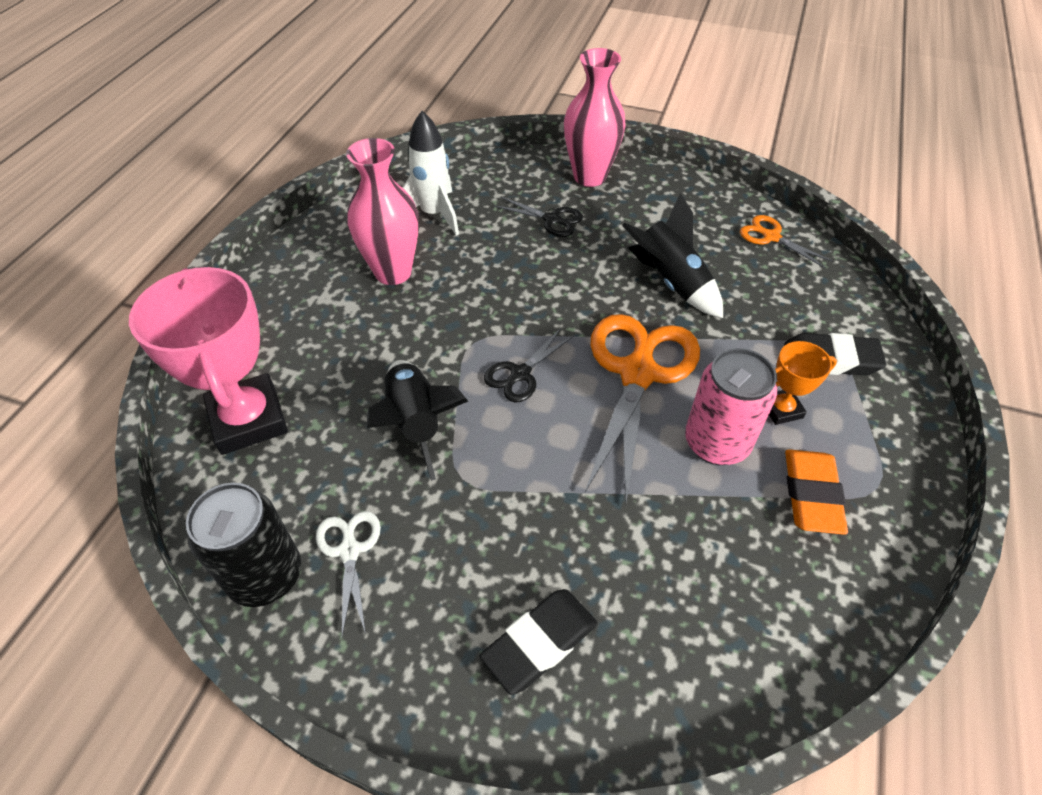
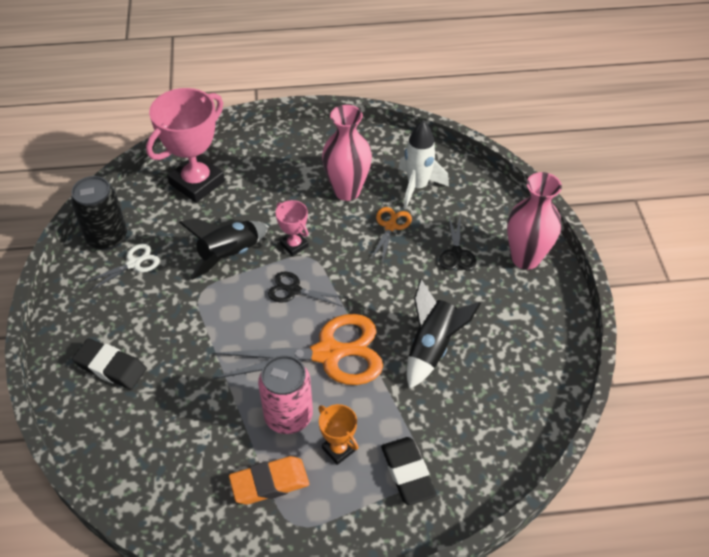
camera: 65 degrees right, 0 degrees up
orange scissors [740,215,833,269] -> orange scissors moved to [371,207,412,263]
none -> pink trophy [276,200,309,256]

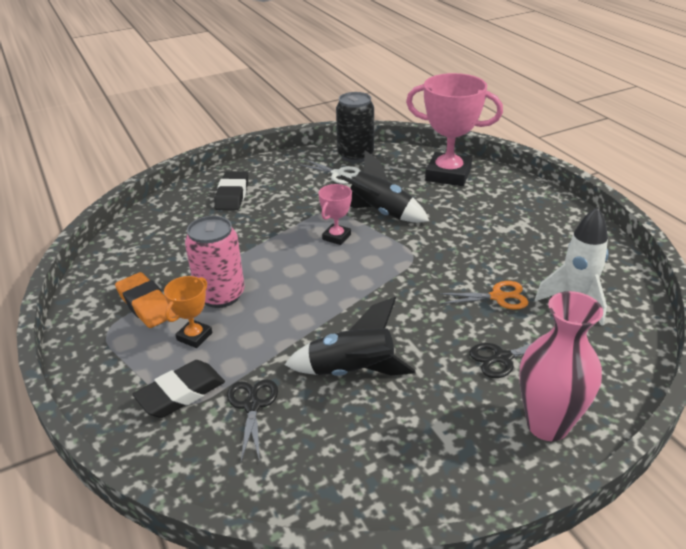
camera: 70 degrees right, 15 degrees down
orange scissors [212,314,383,385] -> none
black scissors [268,271,345,306] -> black scissors moved to [227,379,278,462]
pink trophy [276,200,309,256] -> pink trophy moved to [318,184,352,245]
pink vase [322,105,372,201] -> none

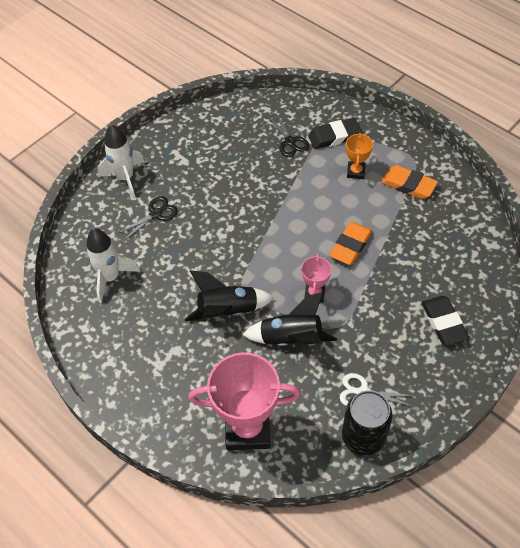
camera: 160 degrees right, 20 degrees up
black eraser [132,360,225,418] -> black eraser turned 45 degrees clockwise [308,118,362,149]
pink can [185,216,245,308] -> none
black rocket [285,297,416,376] -> black rocket moved to [185,270,274,321]
orange scissors [438,281,529,310] -> none
pink vase [519,291,603,441] -> white rocket [97,124,145,198]
none -> orange eraser [329,222,372,265]

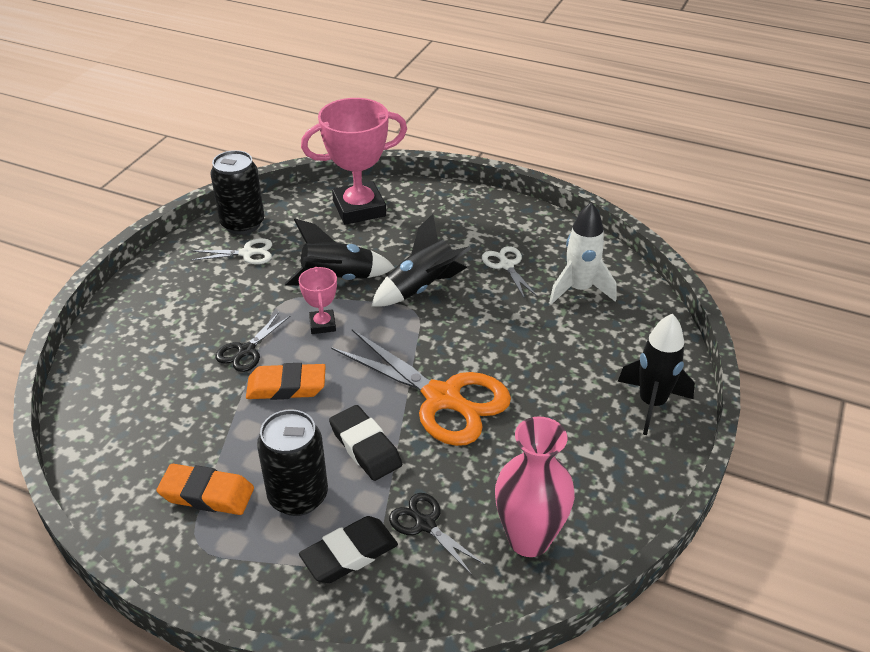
camera: 160 degrees right, 15 degrees down
white rocket [97,124,145,198] -> black rocket [618,313,695,435]
black scissors [117,196,178,240] -> black scissors moved to [215,312,290,372]
orange eraser [329,222,372,265] -> orange eraser turned 75 degrees clockwise [246,363,326,400]
orange trophy [346,133,373,179] -> black can [257,409,328,516]
black eraser [421,296,469,346] -> black eraser moved to [329,405,402,481]
none -> orange scissors [331,329,511,446]
none -> white scissors [482,246,538,299]
none -> pink vase [495,416,575,557]

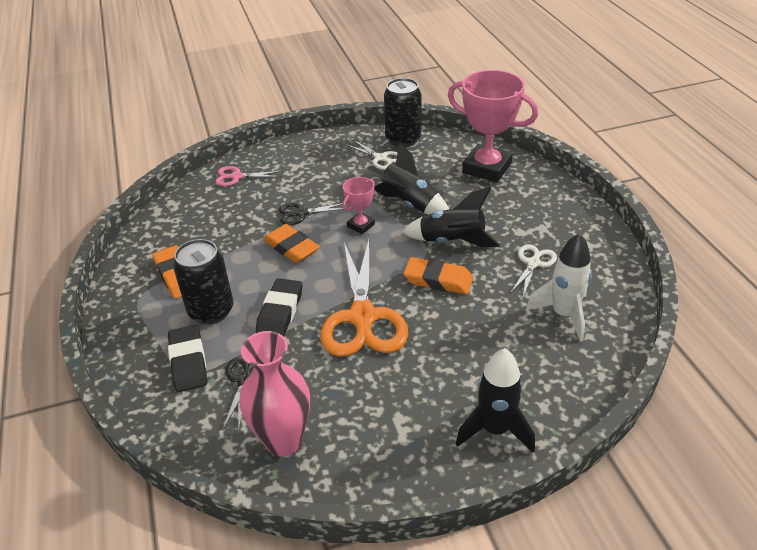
camera: 50 degrees right, 0 degrees up
black eraser [299,516,398,583] -> black eraser turned 60 degrees clockwise [168,325,207,392]
none -> pink scissors [215,166,283,186]
none -> orange eraser [403,257,473,294]

